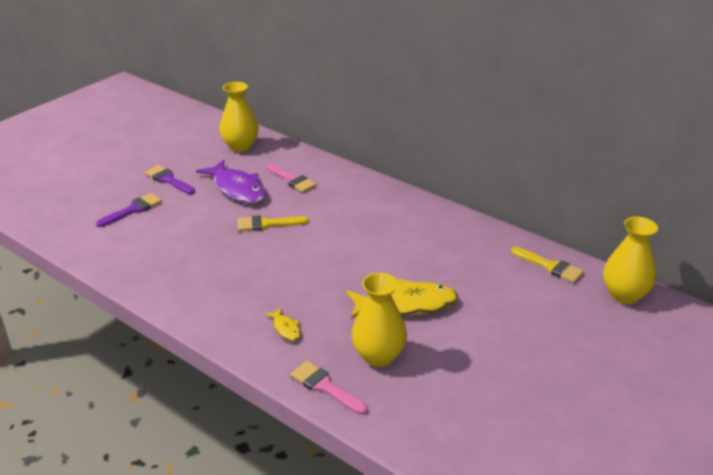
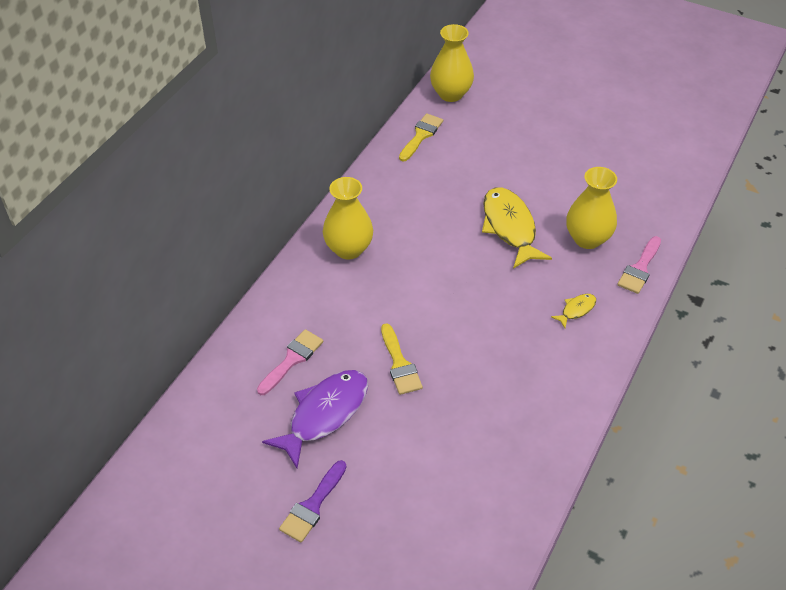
camera: 100 degrees left, 15 degrees up
purple brush [96,193,162,227] -> none
yellow vase [219,82,259,152] -> yellow vase moved to [323,177,373,259]

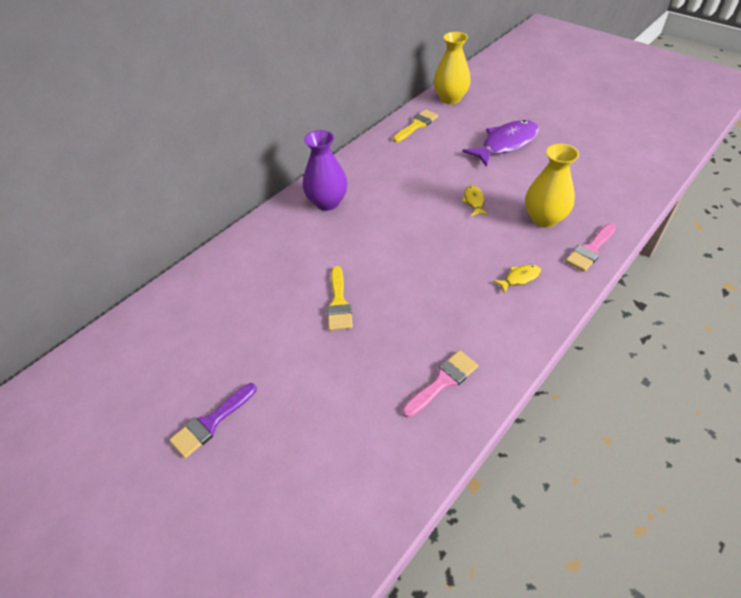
camera: 15 degrees right, 0 degrees up
pink brush [257,329,323,395] -> pink brush moved to [402,350,478,418]
purple fish [262,370,368,468] -> purple fish moved to [462,120,539,167]
yellow vase [323,177,373,259] -> purple vase [303,130,348,211]
yellow fish [482,187,552,269] -> yellow fish [462,185,488,216], size x0.46

